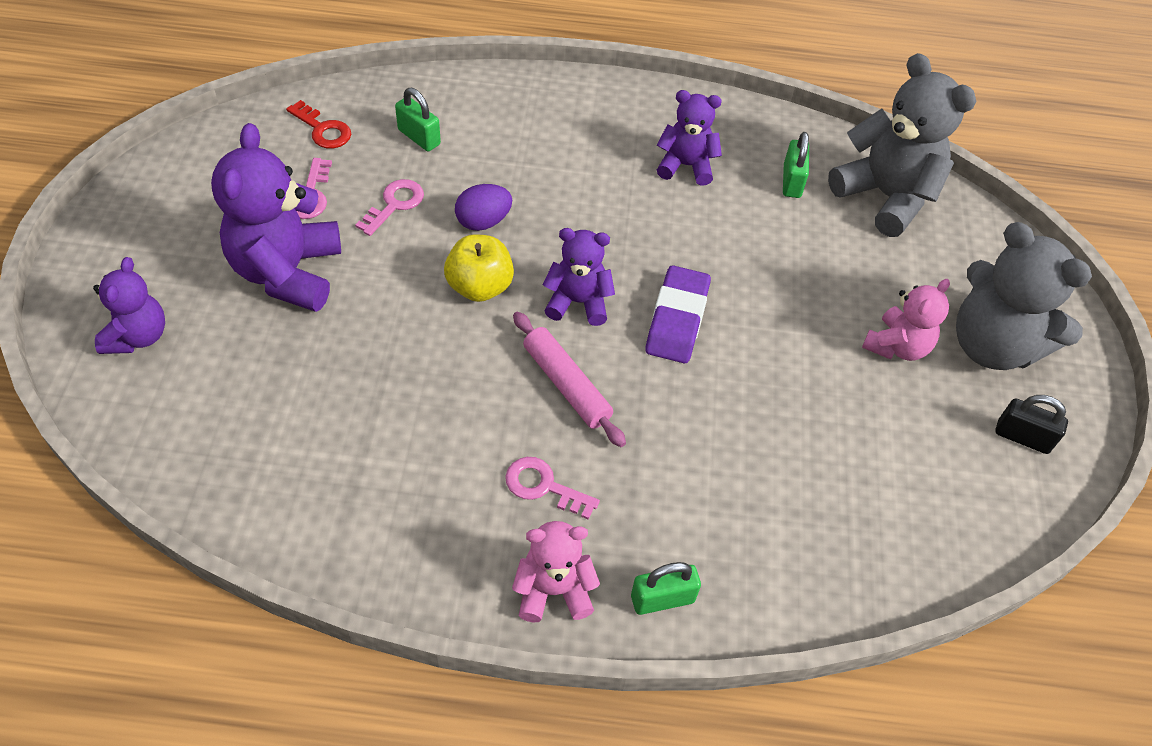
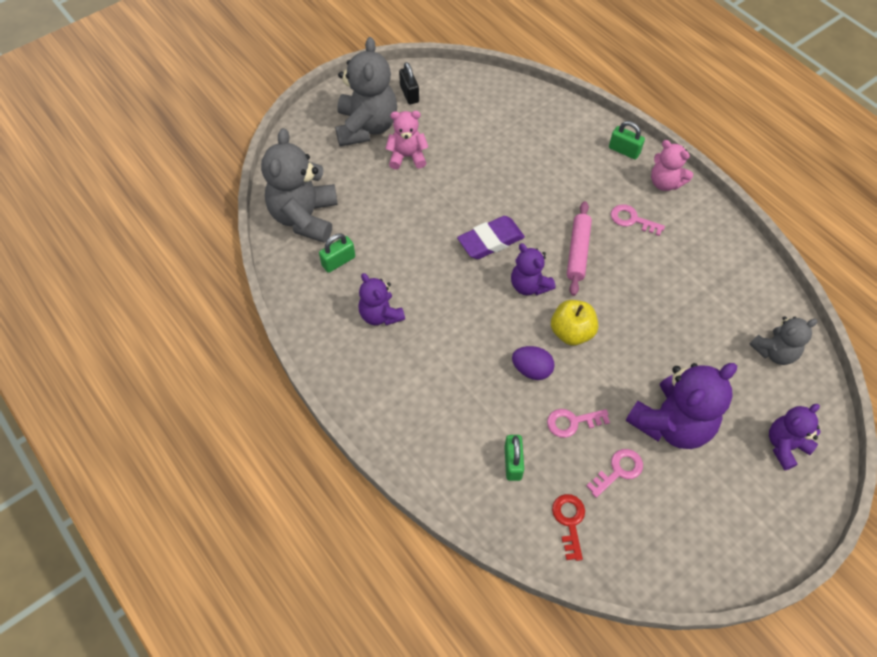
camera: 130 degrees left, 5 degrees up
pink key [505,457,600,520] -> pink key turned 135 degrees clockwise [611,204,665,236]
none -> grey teddy bear [750,316,818,365]

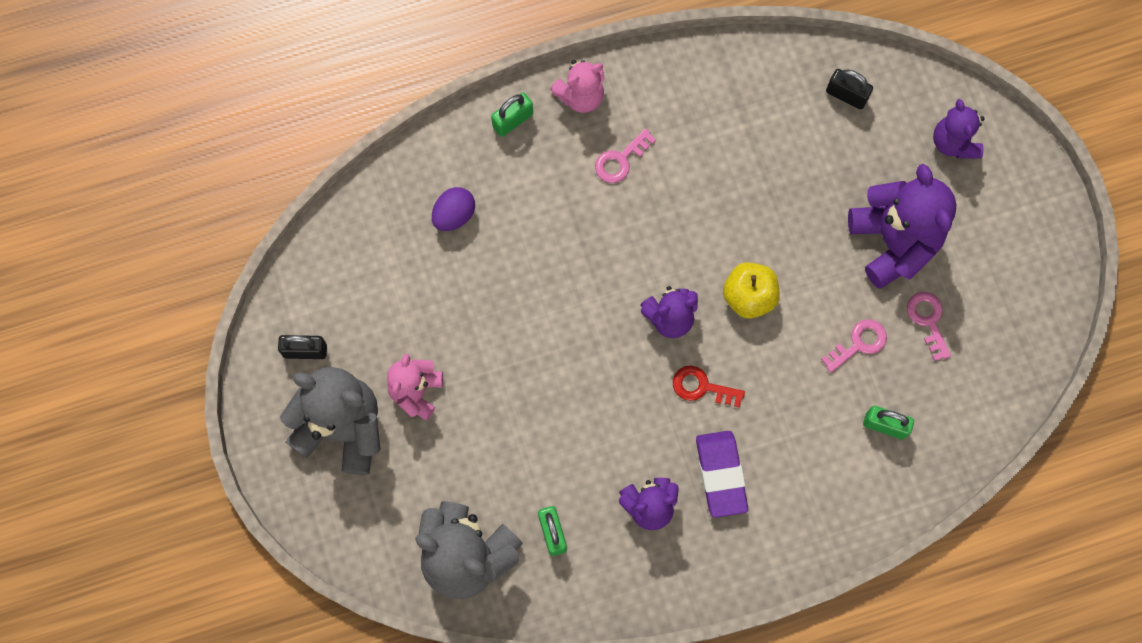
camera: 70 degrees left, 15 degrees up
purple eraser [457,216,525,259] -> purple eraser moved to [696,431,748,518]
purple egg [512,346,555,380] -> purple egg moved to [432,187,475,231]
pink key [547,409,610,438] -> pink key turned 135 degrees counterclockwise [821,319,887,373]
red key [552,494,585,561] -> red key moved to [673,366,745,407]
pink rolling pin [567,201,592,296] -> none
grey teddy bear [750,316,818,365] -> black padlock [826,69,873,110]

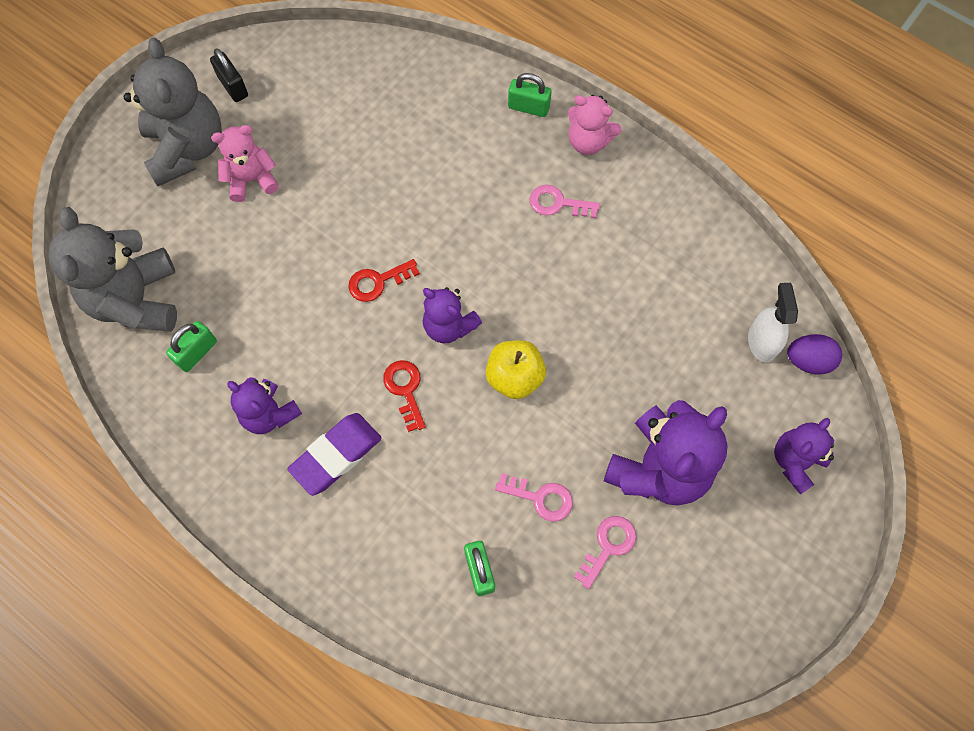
camera: 55 degrees right, 5 degrees down
purple egg [432,187,475,231] -> purple egg moved to [787,334,842,375]
black padlock [826,69,873,110] -> white spray bottle [748,283,798,363]
none -> red key [348,259,420,302]

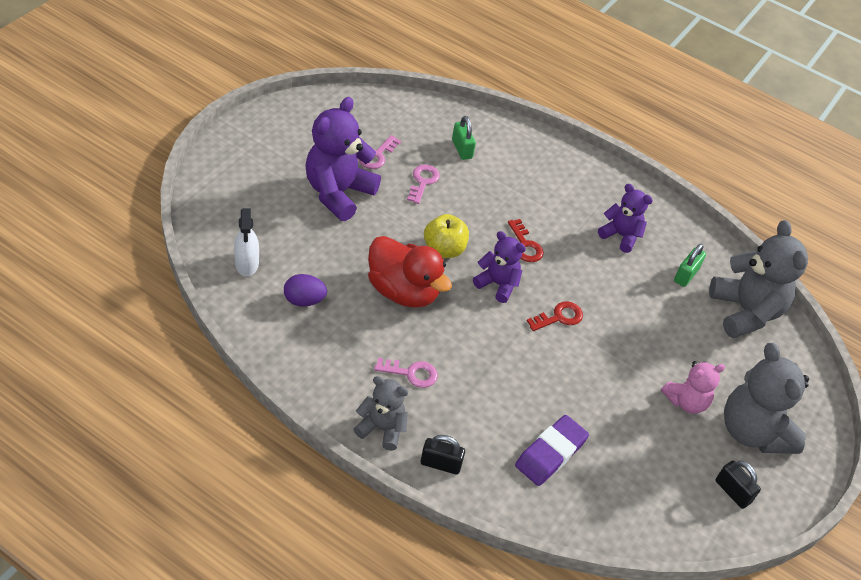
camera: 170 degrees right, 20 degrees down
purple eraser [288,413,381,496] -> purple eraser moved to [515,415,589,486]
pink key [495,473,573,522] -> pink key turned 90 degrees clockwise [407,164,440,204]
green padlock [508,73,552,117] -> black padlock [421,435,465,475]
pink teddy bear [568,95,621,155] -> grey teddy bear [354,376,408,451]
purple teddy bear [774,418,834,494] -> none
purple egg [787,334,842,375] -> purple egg moved to [284,274,327,307]
none -> red duck [368,236,452,308]

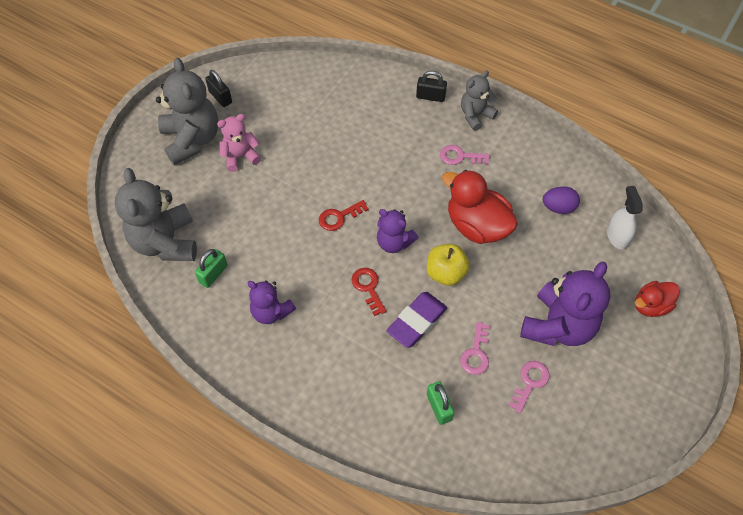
camera: 175 degrees left, 10 degrees up
grey teddy bear [354,376,408,451] -> grey teddy bear turned 120 degrees clockwise [461,71,498,131]
purple eraser [515,415,589,486] -> purple eraser moved to [386,292,447,348]
none -> red duck [635,281,680,317]

